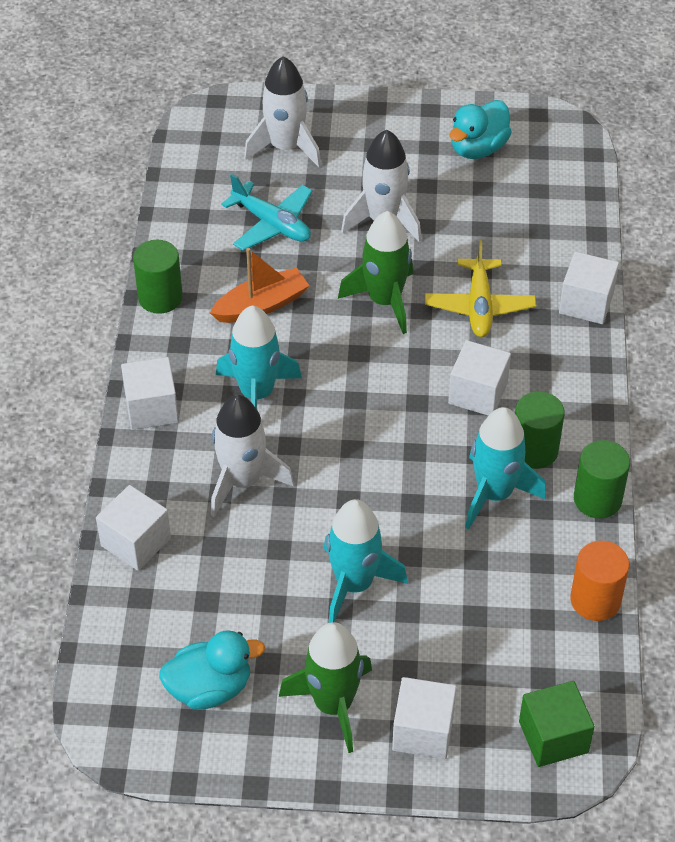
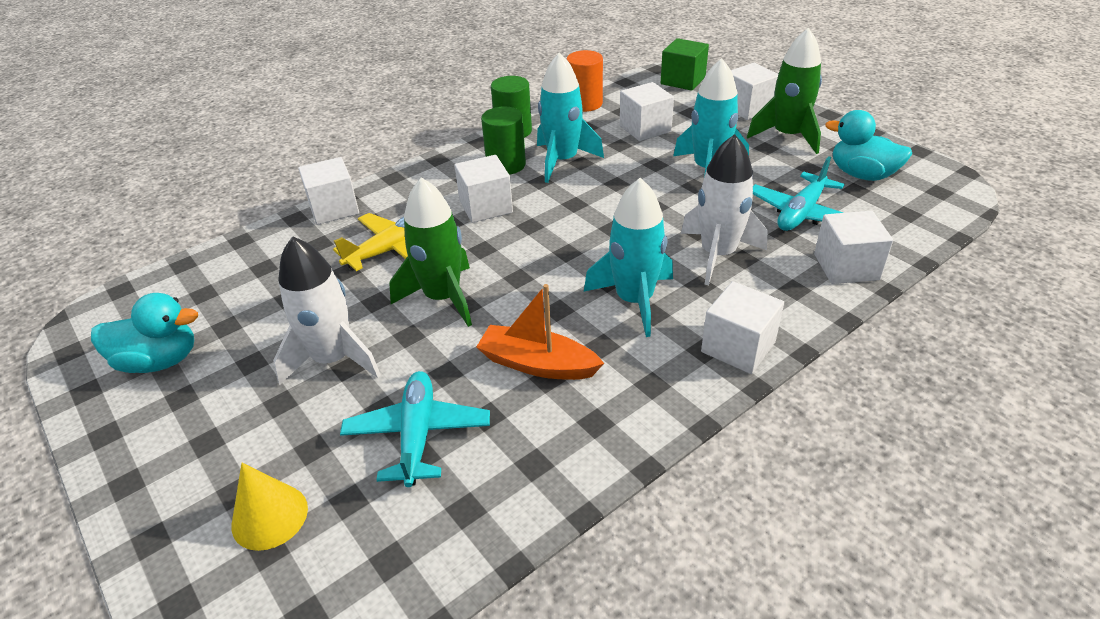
camera: 130 degrees left, 10 degrees down
green cylinder [133,240,183,314] -> none
white rocket [244,56,321,167] -> yellow cone [232,463,308,551]
none -> white cube [620,82,674,141]
none -> turquoise plane [753,156,845,231]

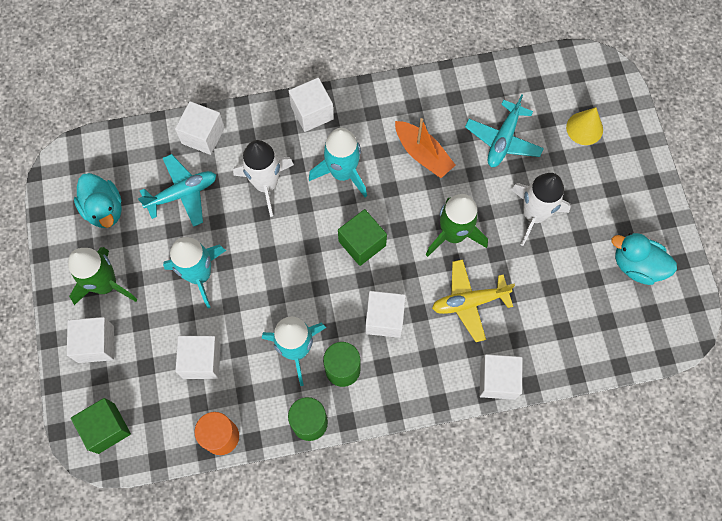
camera: 155 degrees left, 30 degrees up
none -> green cube [338,209,387,266]

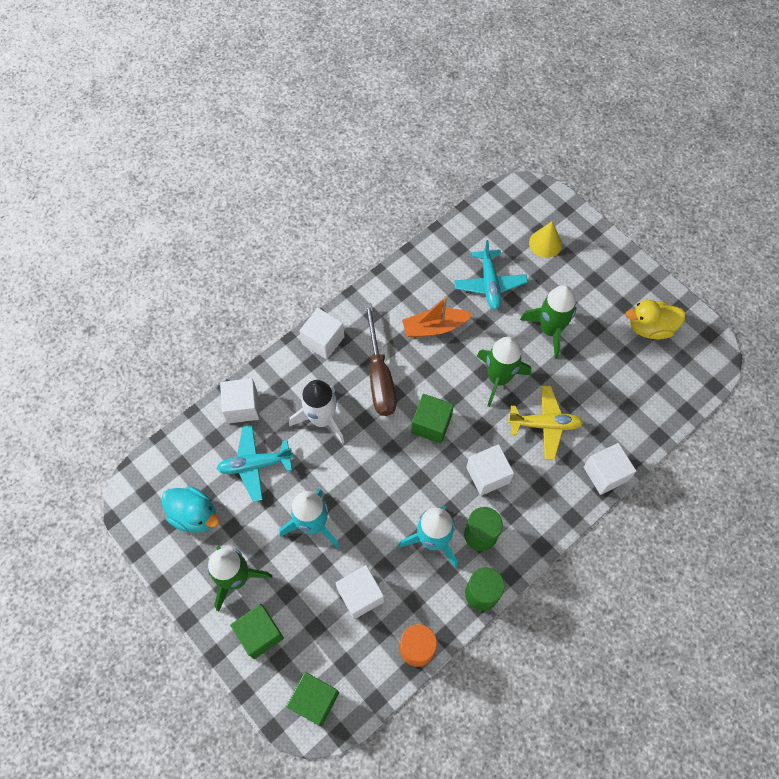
camera: 30 degrees left, 5 degrees down
white cube [67,317,114,363] -> green cube [230,604,284,659]
turquoise plane [138,154,216,227] -> turquoise plane turned 135 degrees counterclockwise [217,425,293,502]
turquoise rocket [309,128,367,197] -> brown screwdriver [364,303,396,416]
orange boat [395,118,456,178] -> orange boat turned 150 degrees clockwise [402,296,472,338]
yellow plane [432,259,515,342] -> yellow plane turned 135 degrees counterclockwise [508,386,583,460]
white rocket [511,173,571,246] -> green rocket [520,285,577,359]
turquoise duck [612,233,677,285] -> yellow duck [626,300,686,339]

